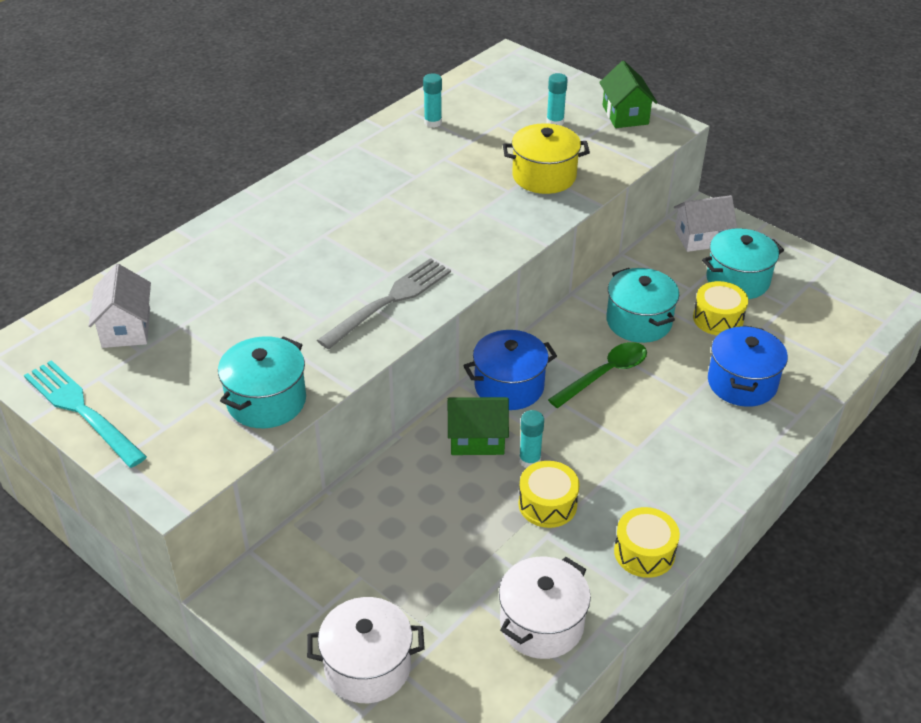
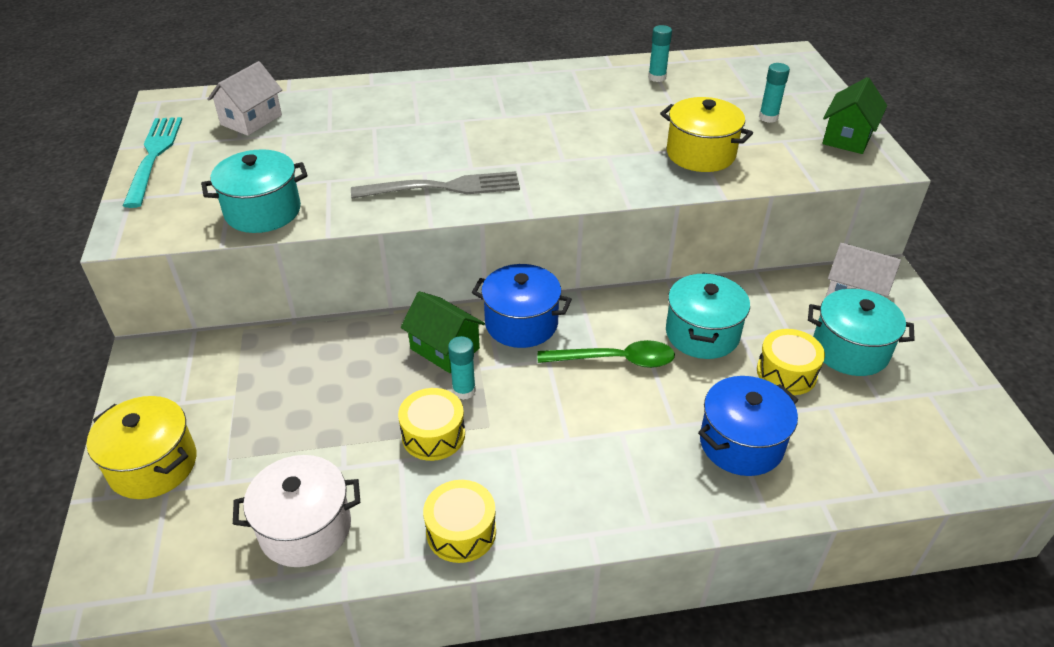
camera: 40 degrees right, 0 degrees up
white pot [307,597,425,703] -> yellow pot [86,396,196,499]

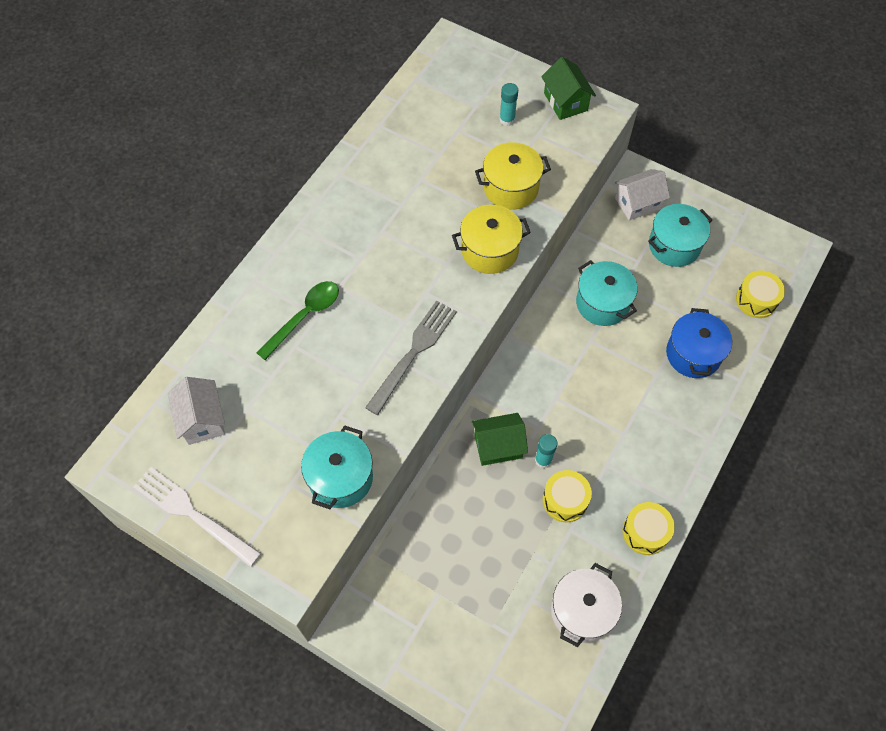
camera: 50 degrees left, 20 degrees up
yellow pot [86,396,196,499] -> yellow pot moved to [452,205,531,274]
turquoise fork [123,117,182,208] -> white fork [133,467,261,567]
blue pot [472,264,572,348] -> none
green spoon [538,340,675,368] -> green spoon moved to [256,281,339,360]
turquoise glue stick [648,25,672,82] -> none
yellow drum [757,329,825,395] -> yellow drum moved to [736,271,785,318]

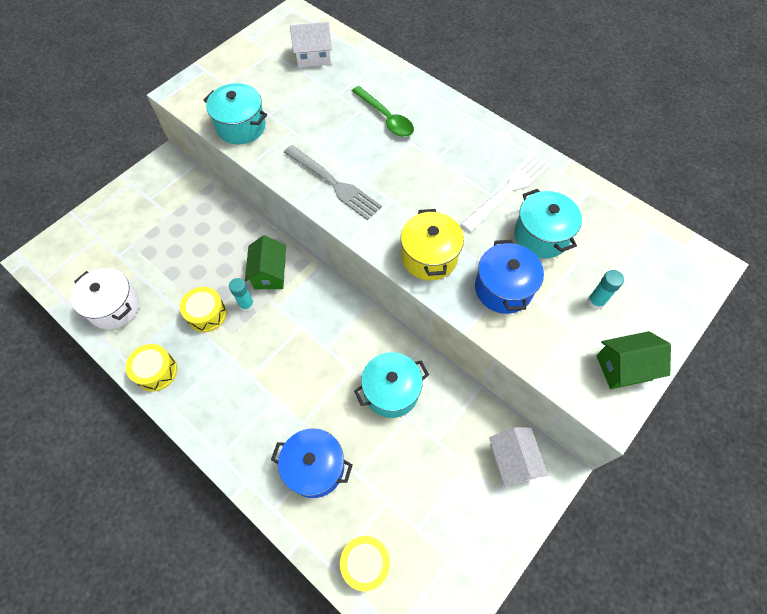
camera: 100 degrees right, 0 degrees up
white fork [133,467,261,567] -> white fork moved to [461,154,551,232]
yellow pot [475,142,551,210] -> blue pot [475,240,544,314]
turquoise pot [648,204,712,267] -> turquoise pot moved to [514,189,582,259]

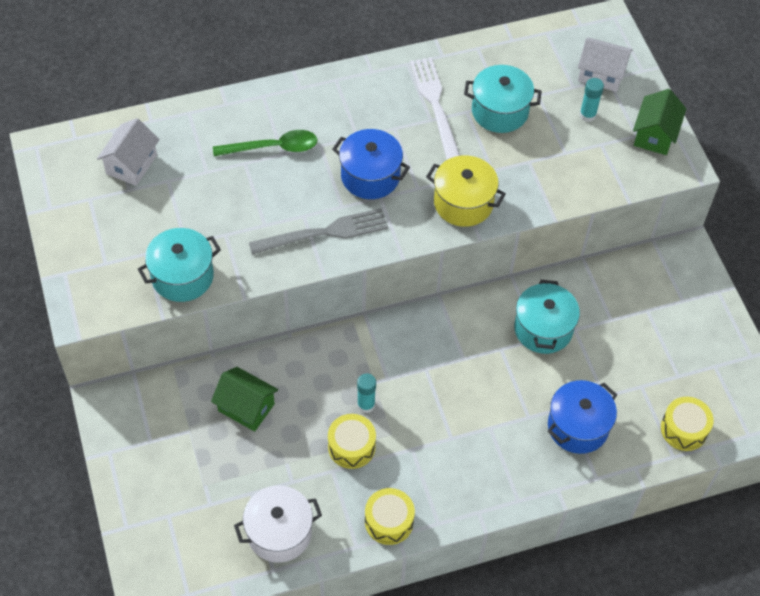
camera: 60 degrees left, 5 degrees down
green house [245,235,286,289] -> green house moved to [211,367,278,432]
blue pot [475,240,544,314] -> blue pot moved to [332,129,410,199]
white house [489,427,548,486] -> white house moved to [578,38,632,92]

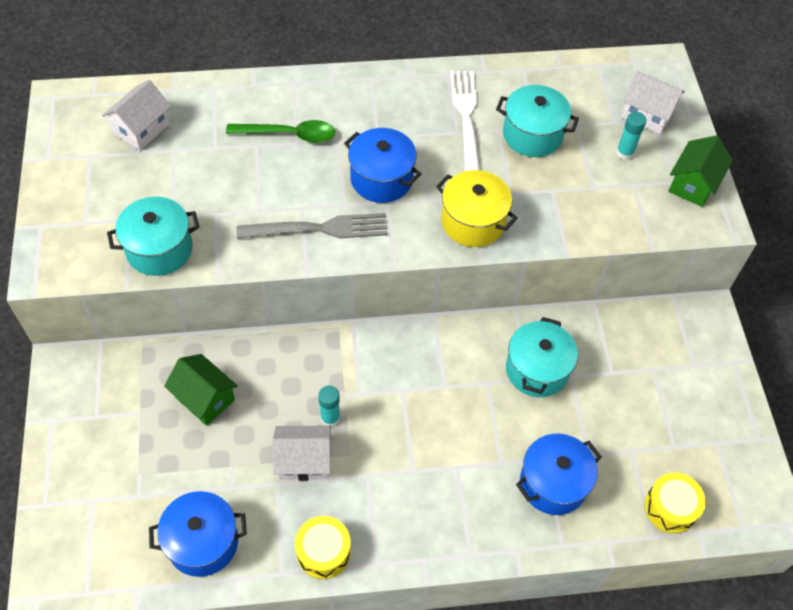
camera: 10 degrees right, 0 degrees up
white pot [234,485,322,563] -> blue pot [149,491,247,577]
yellow drum [328,414,376,469] -> white house [272,426,331,481]

